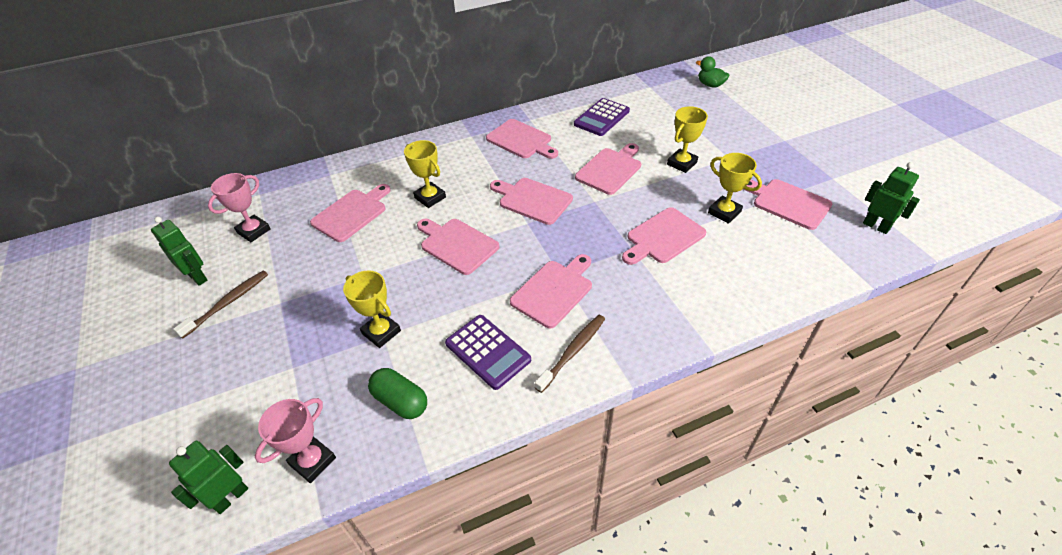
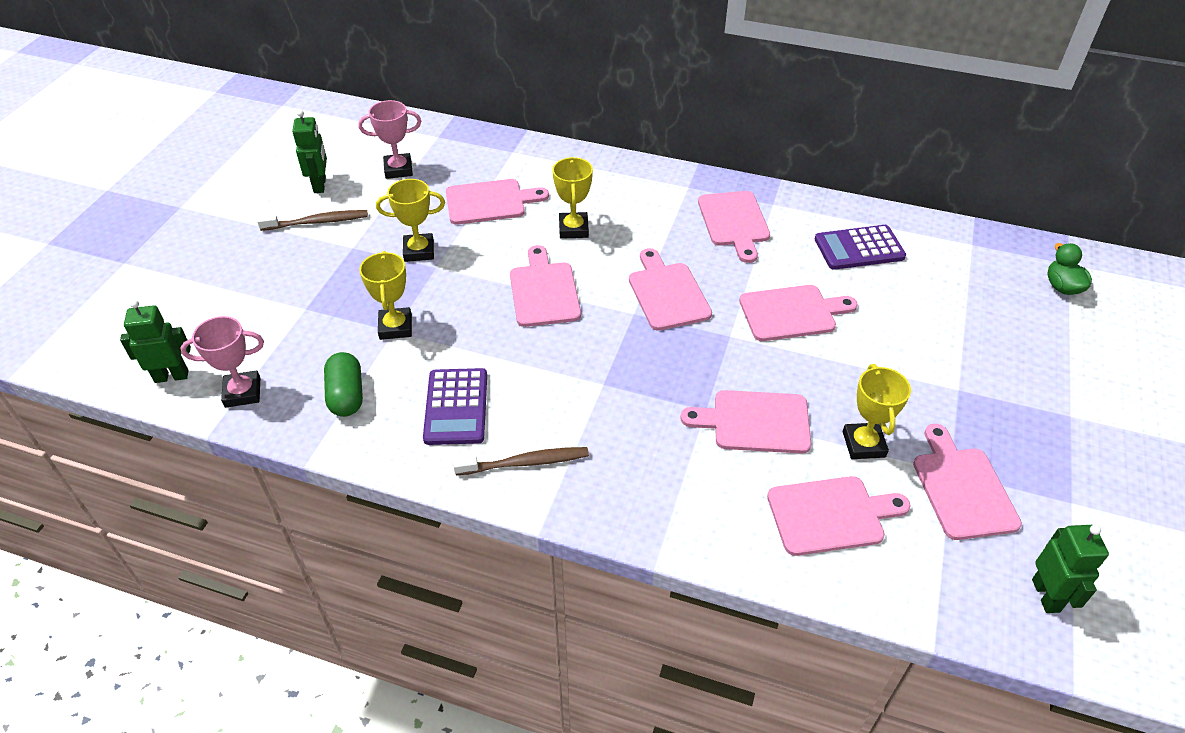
camera: 40 degrees right, 0 degrees up
pink cutting board [510,254,592,328] -> pink cutting board moved to [767,476,911,556]
yellow trophy [667,106,708,173] -> yellow trophy moved to [376,179,445,262]

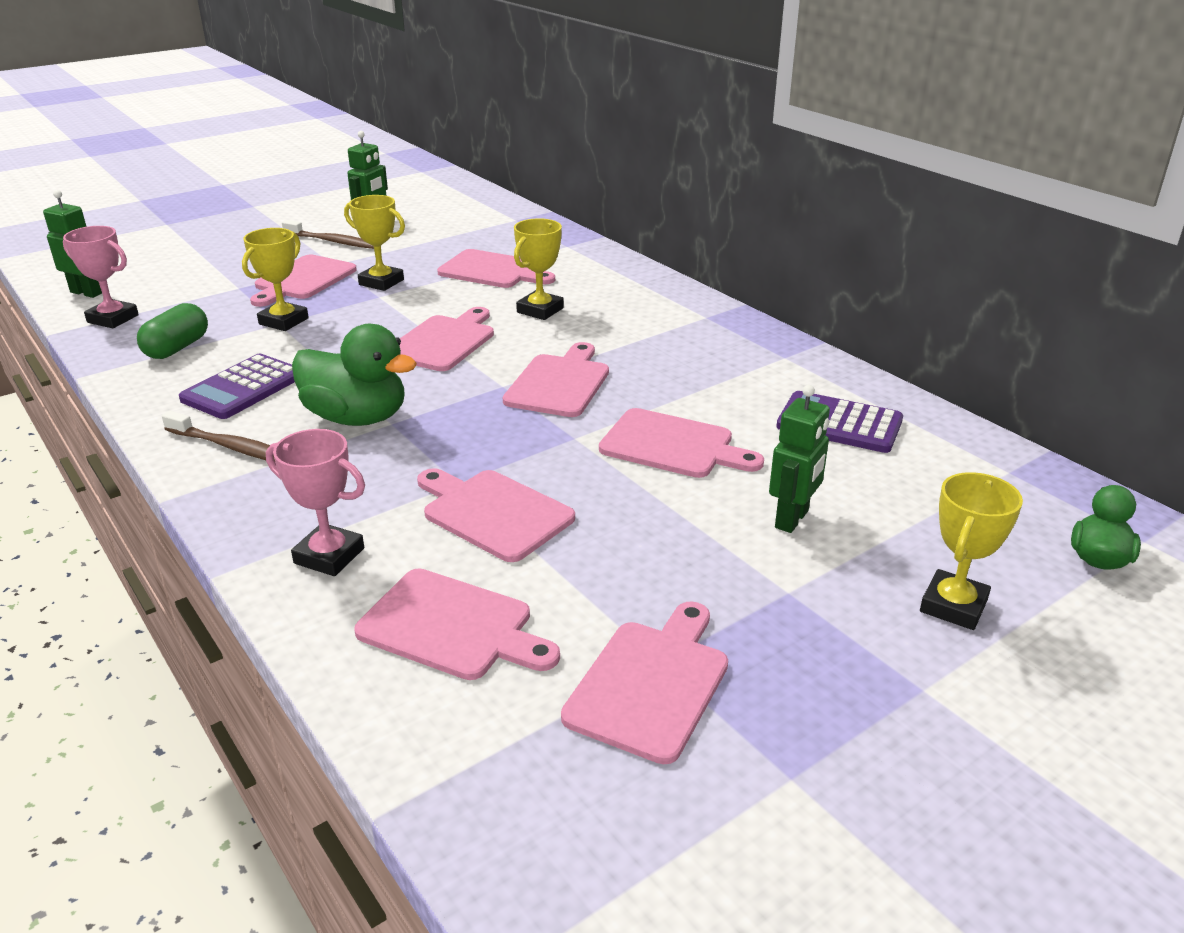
camera: 35 degrees right, 15 degrees down
pink trophy [359,100,421,179] -> pink trophy moved to [266,429,365,576]
pink cutting board [698,191,770,263] -> pink cutting board moved to [250,255,357,307]
yellow trophy [843,364,911,459] -> yellow trophy moved to [920,472,1023,630]
green robot [1032,525,1109,613] -> green robot moved to [769,385,830,533]
none -> green duck [292,324,417,426]

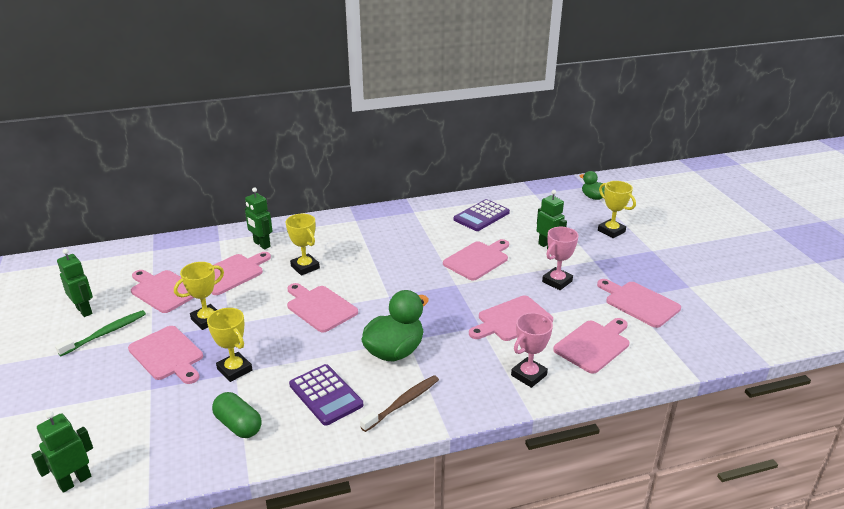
camera: 70 degrees left, 0 degrees up
pink trophy [63,226,139,328] -> pink trophy moved to [542,227,578,290]
brown toothbrush [282,220,374,249] -> green toothbrush [55,310,146,356]
pink cutting board [502,342,609,417] -> pink cutting board moved to [131,270,194,313]
none -> green robot [245,187,272,249]

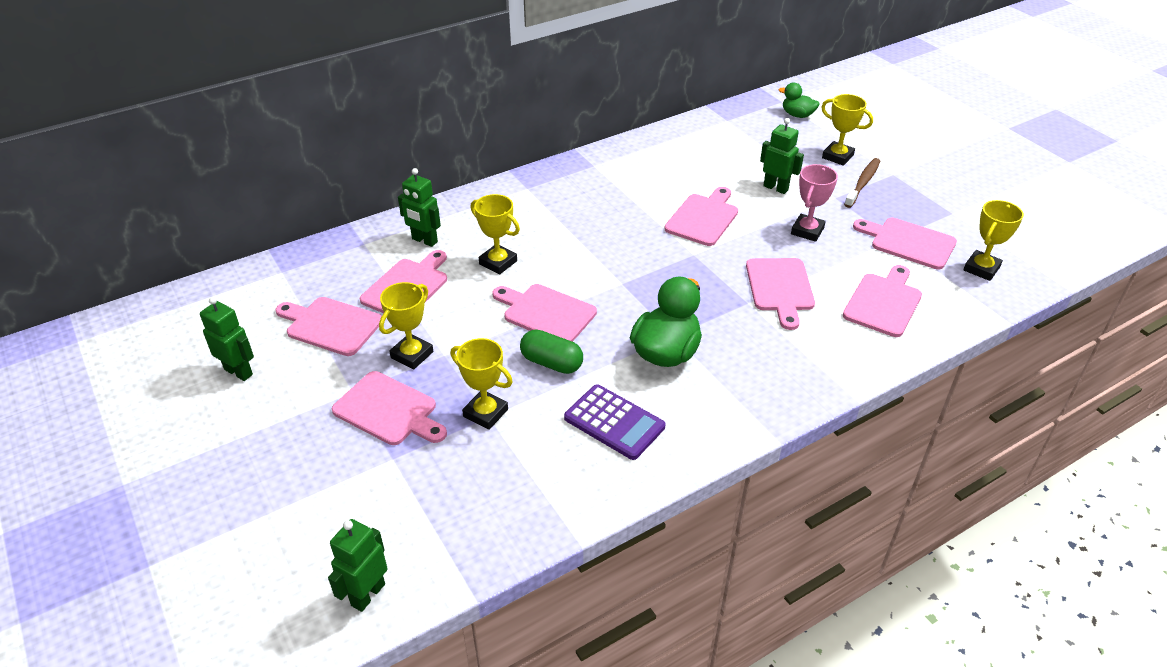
camera: 15 degrees left, 10 degrees up
green toothbrush [55,310,146,356] -> none
green capsule [212,392,262,438] -> green capsule moved to [520,329,583,374]
brown toothbrush [360,375,439,432] -> brown toothbrush moved to [844,158,880,208]
purple calculator [454,199,510,231] -> none
pink cutting board [469,296,553,341] -> pink cutting board turned 45 degrees counterclockwise [746,258,815,330]
pink trophy [511,313,553,388] -> none
none -> yellow trophy [963,200,1024,281]

